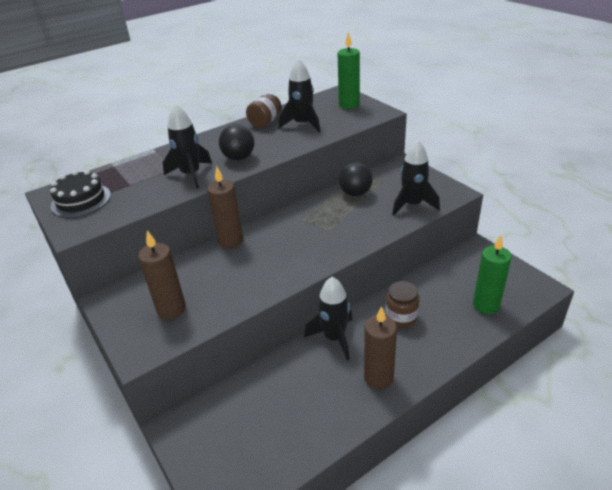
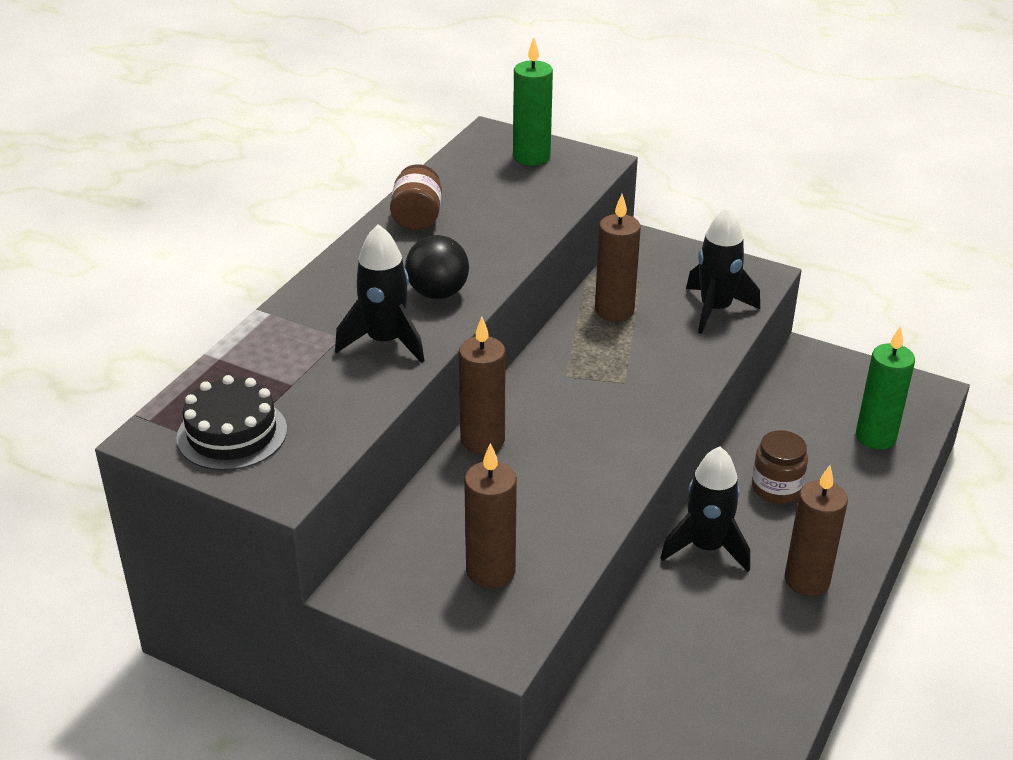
camera: 30 degrees left, 0 degrees up
black rocket [278,58,321,132] -> none
black ball [339,162,373,196] -> brown candle [595,194,641,321]

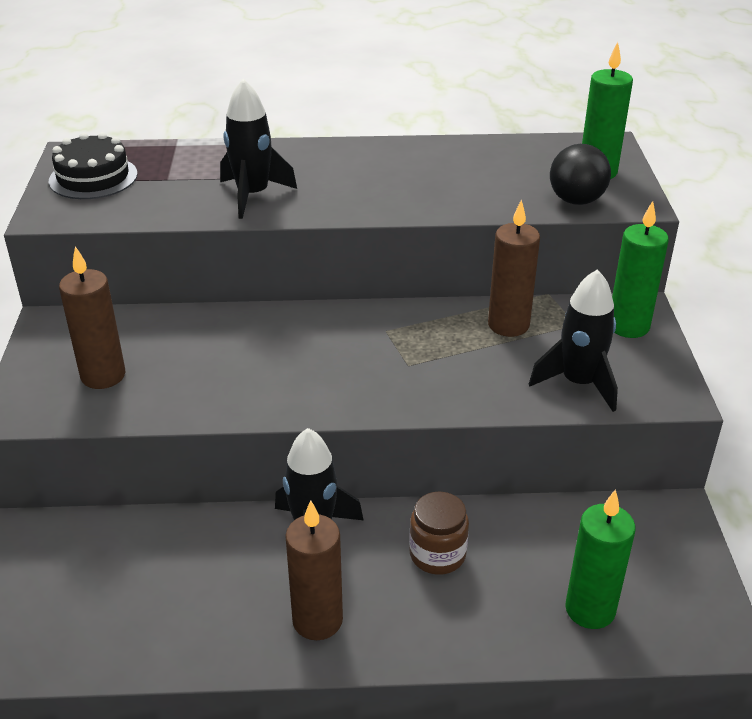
camera: 60 degrees right, 0 degrees up
brown jar [390,164,442,230] -> none
black ball [405,235,469,299] -> black ball moved to [550,144,611,205]
brown candle [459,317,506,454] -> none
none -> green candle [612,201,669,338]

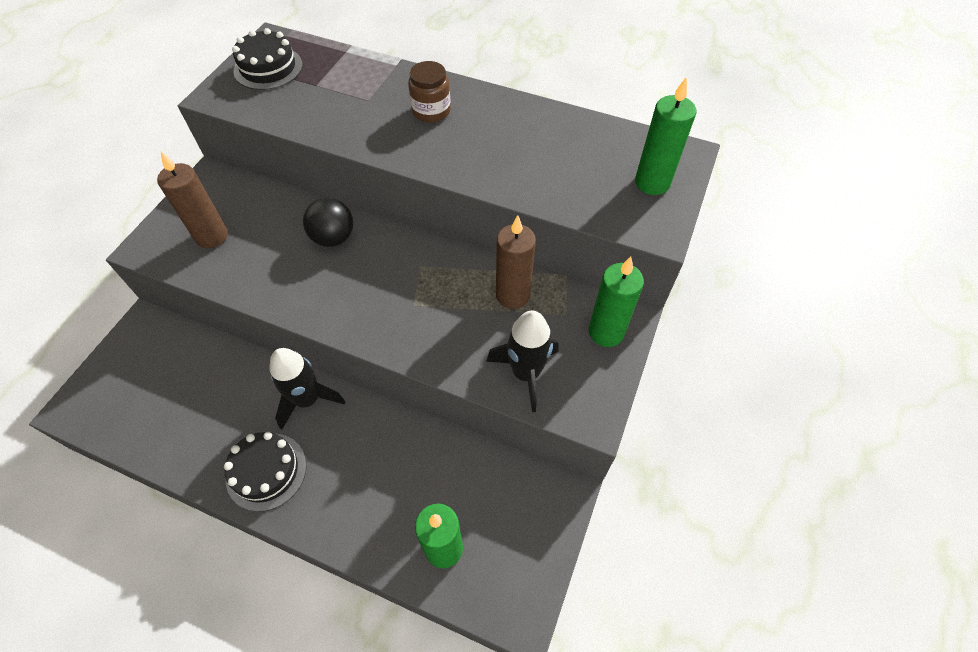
camera: 25 degrees right, 20 degrees up
black rocket [220,79,297,219] -> none
brown candle [285,501,343,640] -> black cake [224,432,307,512]
brown jar [409,492,469,575] -> brown jar moved to [408,61,451,122]
black ball [550,144,611,205] -> black ball moved to [303,198,353,247]

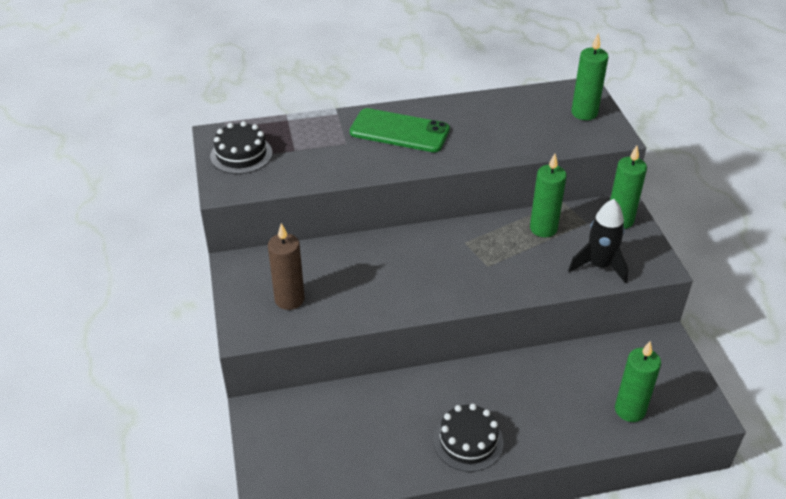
camera: 35 degrees left, 15 degrees down
black rocket [269,348,345,430] -> none
black ball [303,198,353,247] -> none
brown jar [408,61,451,122] -> green phone [350,108,450,152]
brown candle [496,215,536,309] -> green candle [530,154,567,237]

